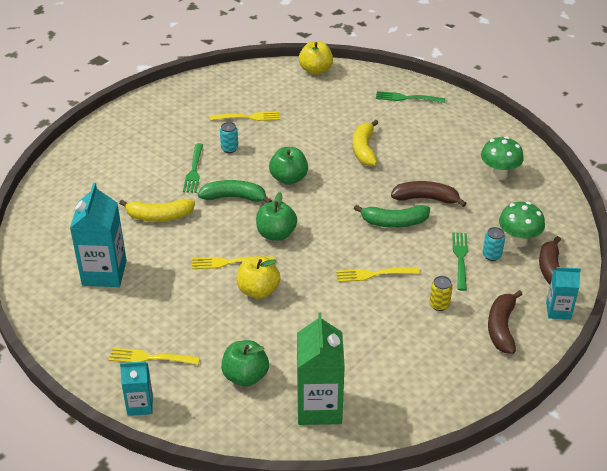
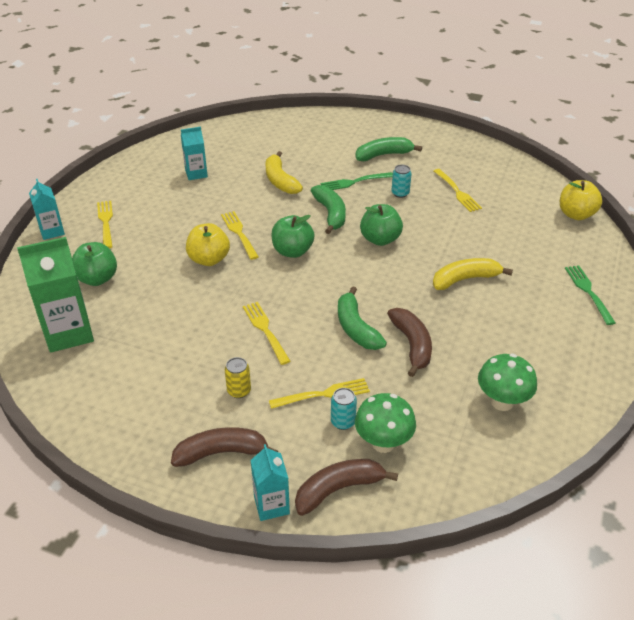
camera: 70 degrees right, 0 degrees up
turquoise carton [70,183,127,287] -> turquoise carton [181,127,208,180], size x0.57
green fork [452,232,468,291] -> yellow fork [269,378,370,409]
none -> green banana [356,137,422,161]

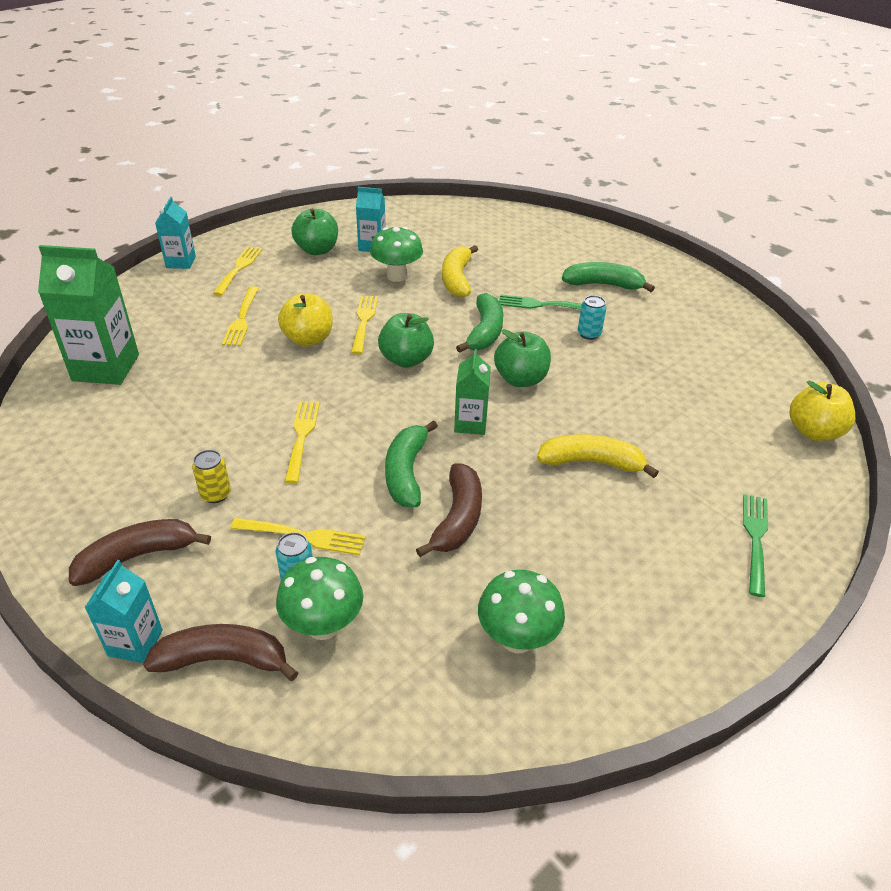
camera: 25 degrees right, 0 degrees up
green apple [72,242,117,286] -> green apple moved to [291,208,338,255]
brown banana [171,427,278,467] -> brown banana turned 45 degrees counterclockwise [69,519,211,586]
yellow fork [434,169,482,212] -> yellow fork moved to [222,286,259,346]
none -> green mushroom [370,227,423,282]
none -> green carton [454,349,491,435]

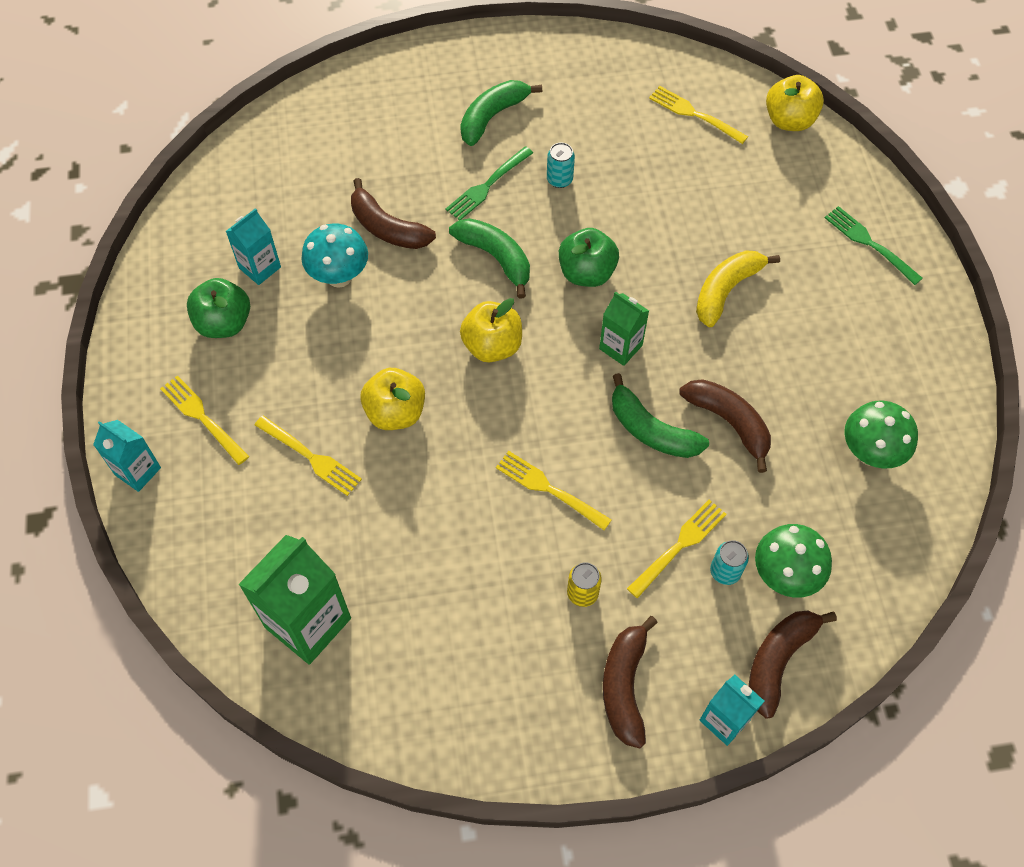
camera: 55 degrees left, 20 degrees up
yellow fork [351,296,378,355] -> yellow fork moved to [649,86,748,144]
green mushroom [370,227,423,282] -> turquoise mushroom [301,224,368,288]
green apple [378,313,434,368] -> yellow apple [460,298,522,362]
yellow banana [442,245,478,298] -> brown banana [351,178,436,249]

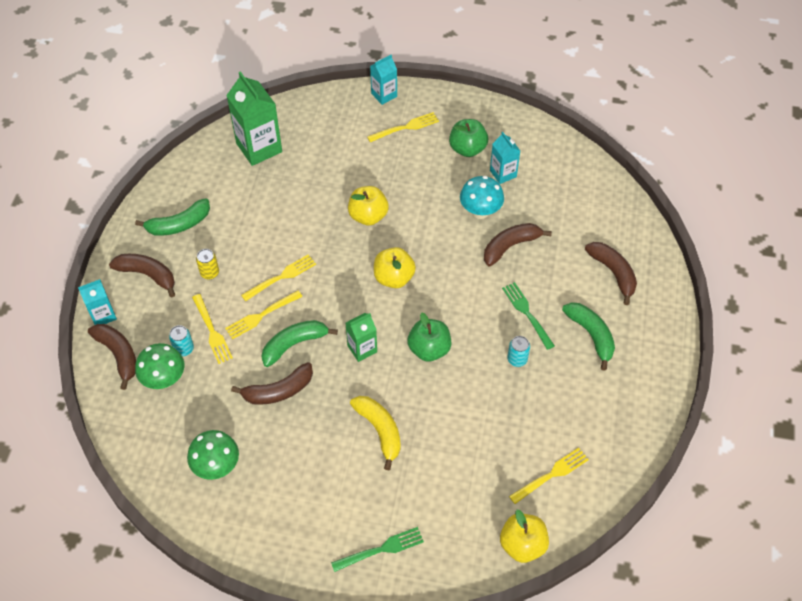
camera: 110 degrees right, 5 degrees down
yellow fork [255,415,362,496] -> yellow fork moved to [225,291,303,339]
green banana [449,218,530,299] -> green banana moved to [135,198,210,236]
none -> brown banana [585,242,637,305]

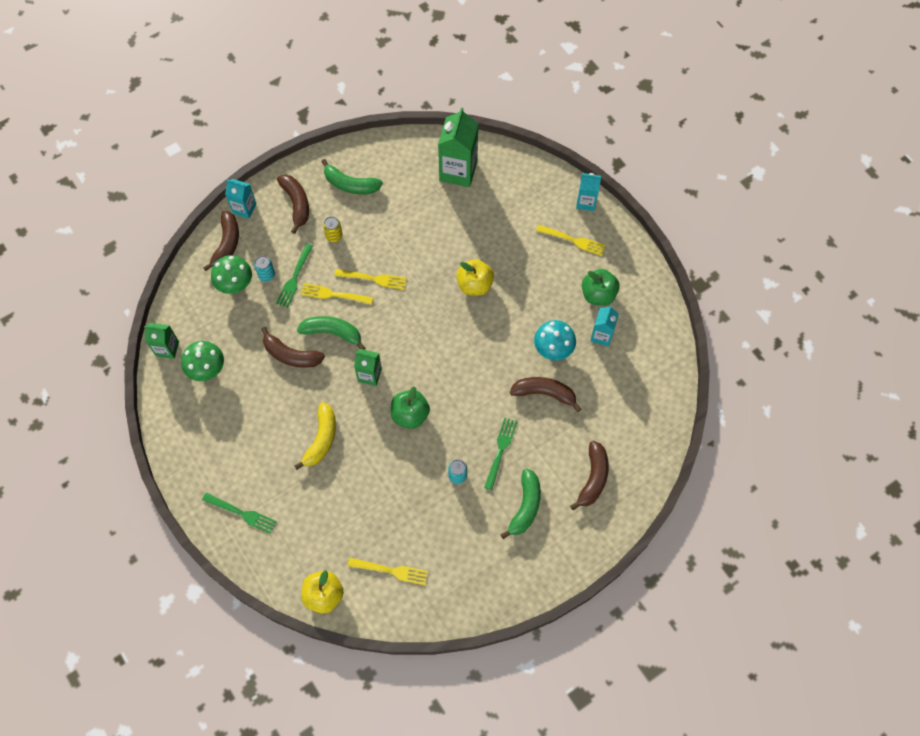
camera: 45 degrees right, 10 degrees up
yellow fork [192,294,233,364] -> green fork [276,244,313,308]
yellow apple [374,247,416,288] -> none
none -> green carton [144,323,179,359]

